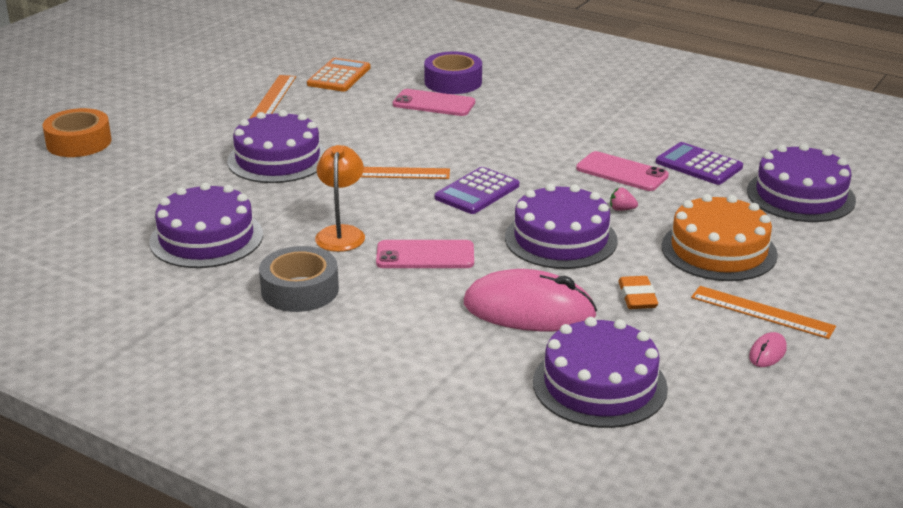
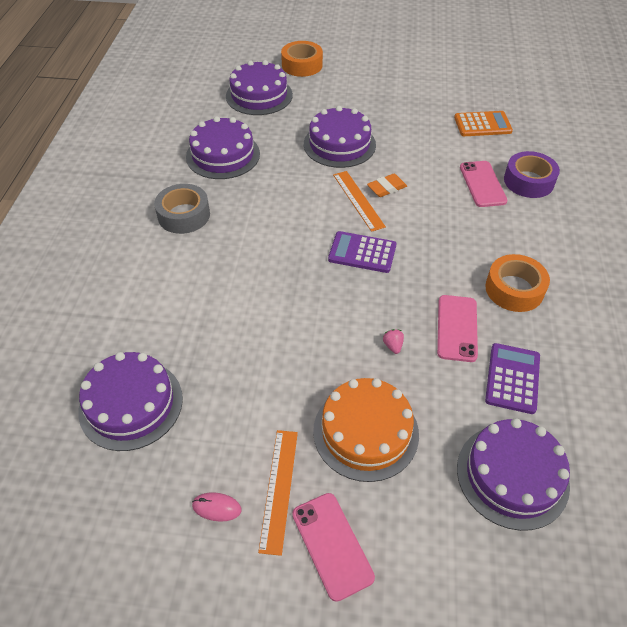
camera: 65 degrees right, 20 degrees up
orange ruler [250,75,296,118] -> none
orange lamp [315,145,365,252] -> none
pink phone [376,240,474,268] -> pink phone moved to [292,493,375,602]
pink mouse [464,269,597,331] -> none
purple cake [505,184,618,269] -> purple cake moved to [226,60,293,115]
orange eraser [618,276,658,309] -> orange eraser moved to [367,174,407,197]
none -> orange tape [485,254,550,312]

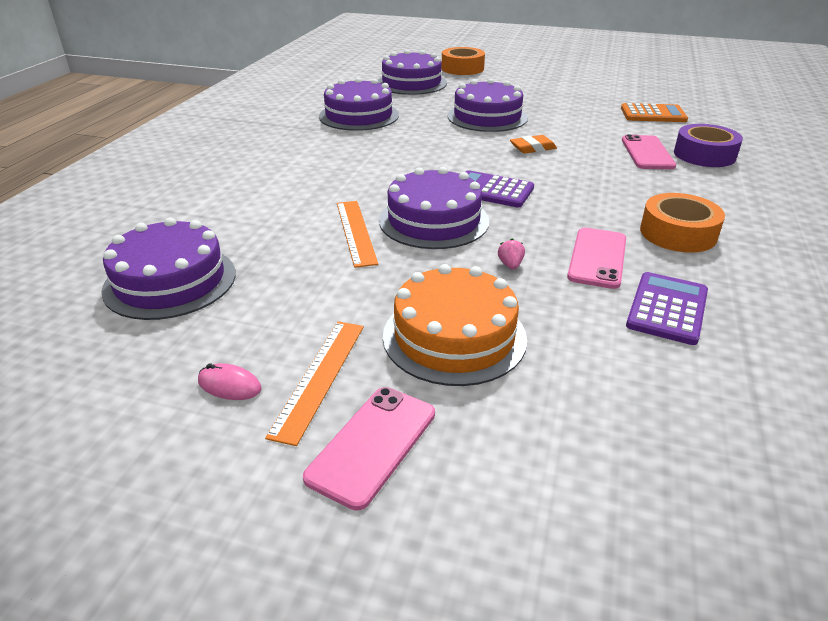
camera: 10 degrees right, 15 degrees down
grey tape [154,184,210,234] -> none
pink phone [292,493,375,602] -> pink phone turned 45 degrees clockwise [303,387,435,511]
orange ruler [333,171,386,232] -> orange ruler moved to [337,201,378,268]
purple cake [457,418,570,531] -> purple cake moved to [379,167,489,249]

